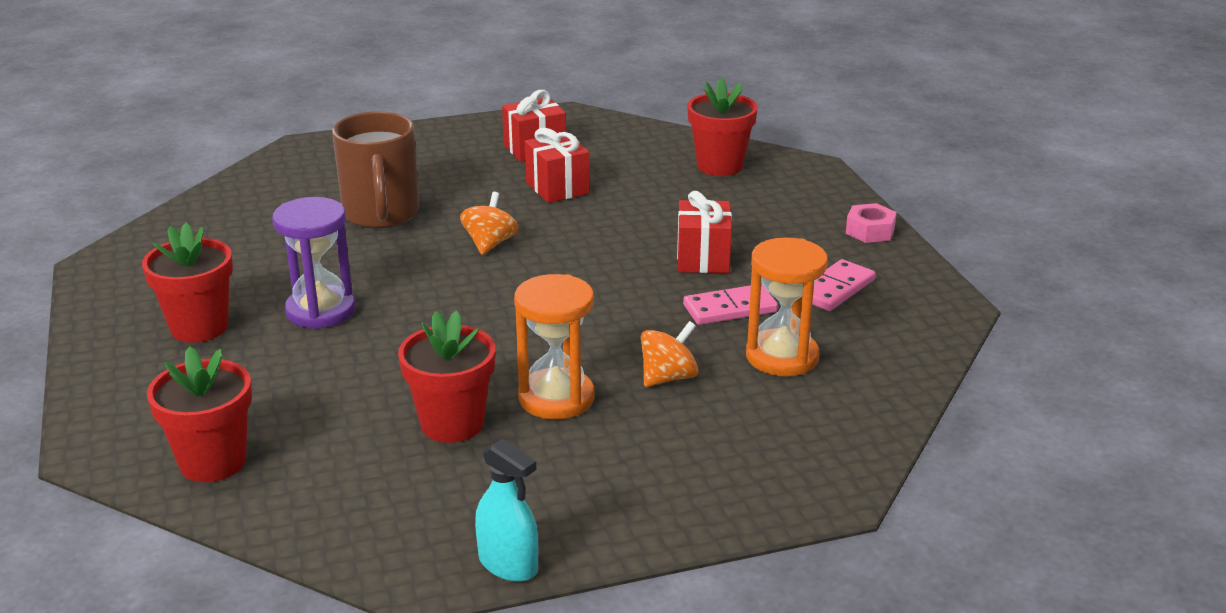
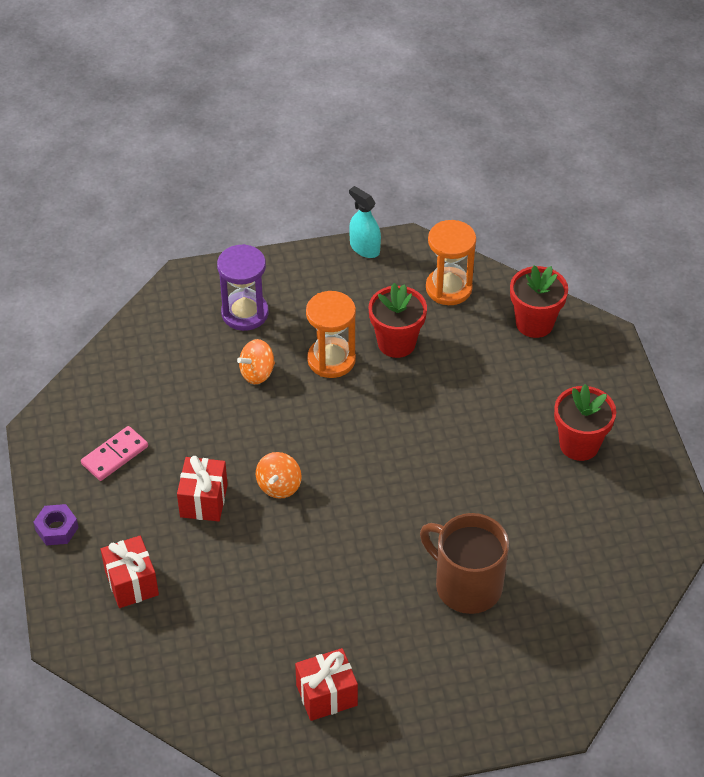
camera: 175 degrees left, 20 degrees up
purple hourglass [272,197,356,329] -> purple hourglass moved to [217,244,268,331]
brown mug [332,111,419,228] -> brown mug turned 45 degrees counterclockwise [420,513,509,614]
orange spinning top [460,192,518,255] -> orange spinning top moved to [256,452,302,499]
red gift [525,128,590,203] -> red gift moved to [101,536,159,608]
pink domino [683,284,778,325] -> none
red flower pot [687,78,758,176] -> none
orange hourglass [746,237,828,376] -> orange hourglass moved to [426,220,476,305]
pink nut [846,203,897,243] -> purple nut [34,504,79,545]

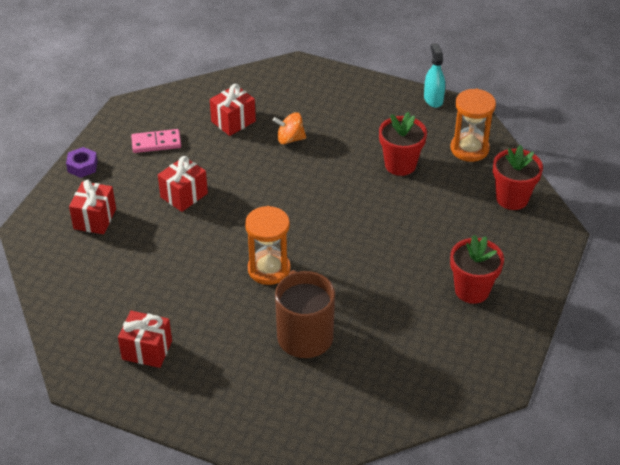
camera: 35 degrees right, 5 degrees down
purple hourglass [217,244,268,331] -> none
orange spinning top [256,452,302,499] -> none
orange hourglass [306,291,356,378] -> orange hourglass moved to [245,206,291,285]
none -> red gift [210,84,256,136]

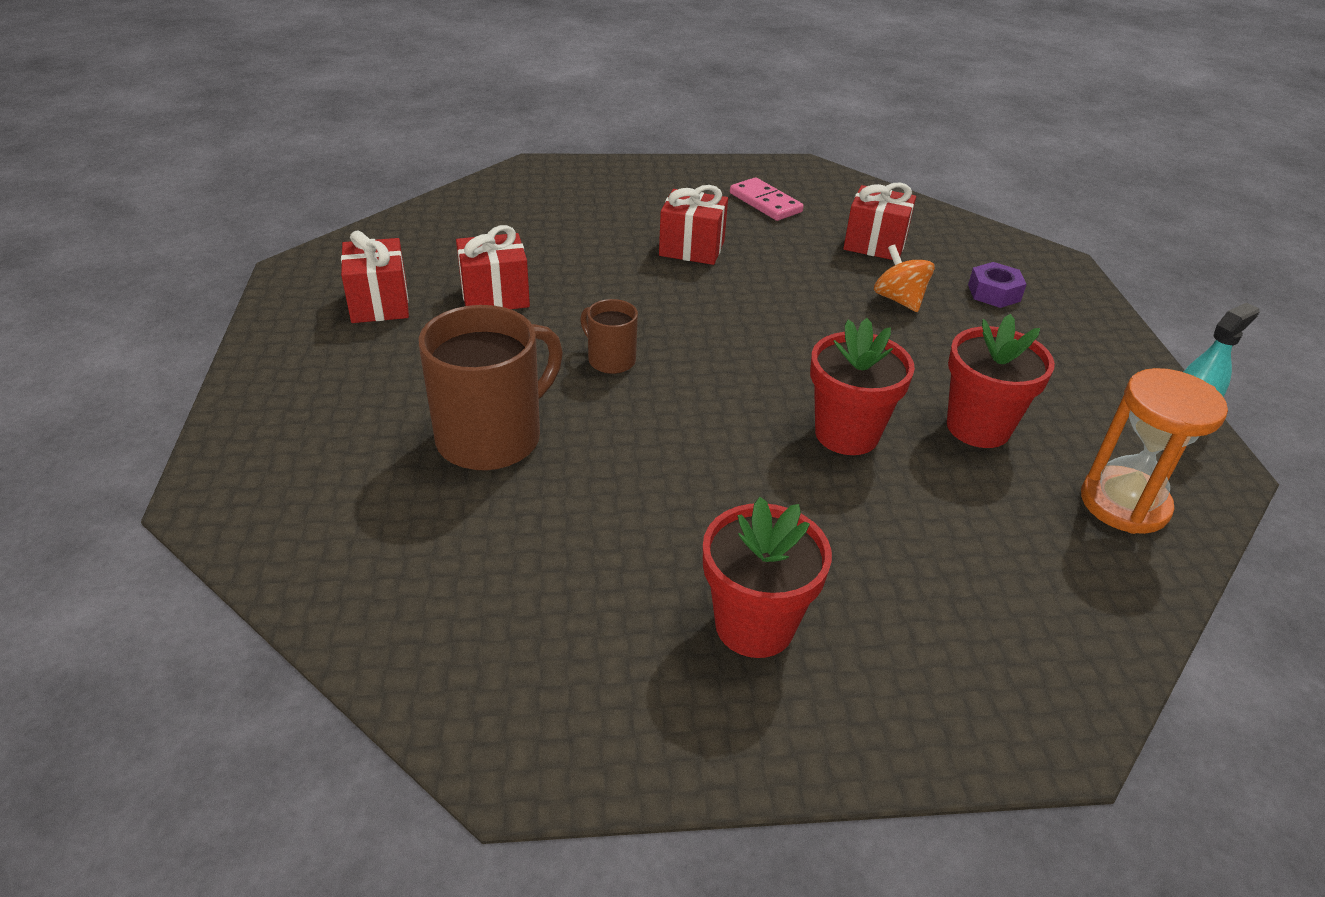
camera: 60 degrees right, 5 degrees down
purple nut [66,147,98,178] -> purple nut moved to [968,262,1027,308]
red gift [69,179,116,234] -> red gift moved to [456,225,530,309]
orange hourglass [245,206,291,285] -> brown mug [580,299,638,374]
red flower pot [493,145,543,210] -> red flower pot moved to [810,318,915,455]

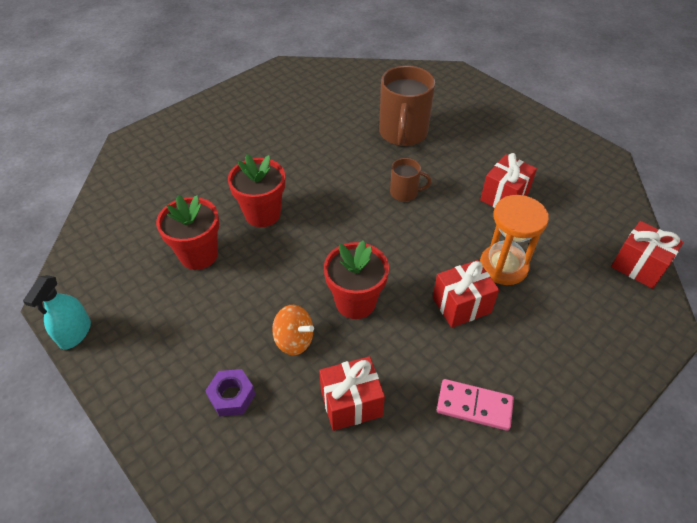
camera: 145 degrees right, 10 degrees up
red gift [341,231,409,323] -> red gift moved to [611,221,684,289]
red flower pot [703,497,832,658] -> red flower pot moved to [324,240,389,319]
orange hourglass [1081,368,1228,534] -> orange hourglass moved to [480,195,549,285]

